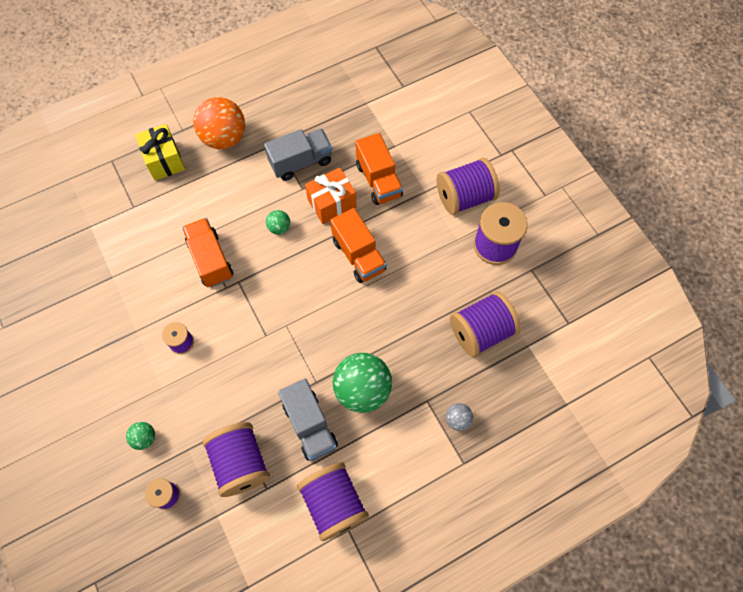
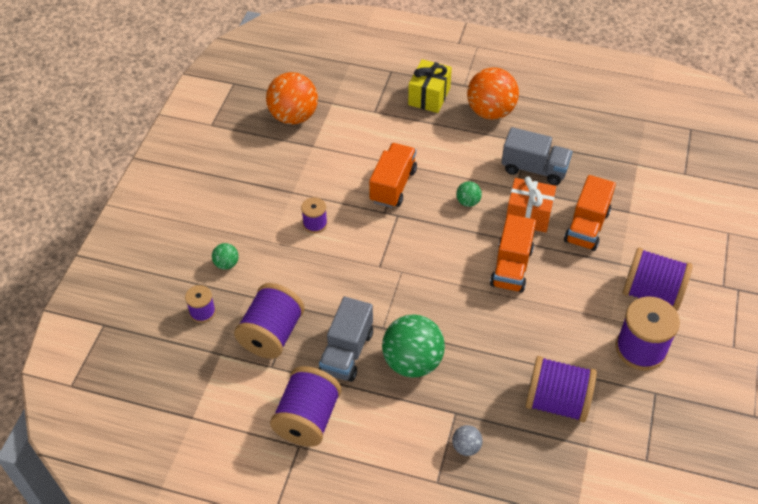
camera: 45 degrees right, 15 degrees down
none -> orange ball [266,72,318,124]

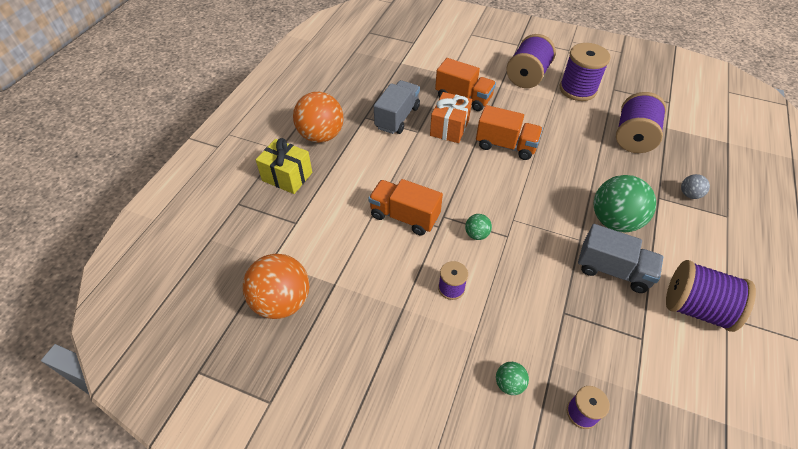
camera: 85 degrees left, 0 degrees up
purple spool [234,283,305,359] -> none
green ball [456,181,482,207] -> green ball moved to [465,214,492,240]

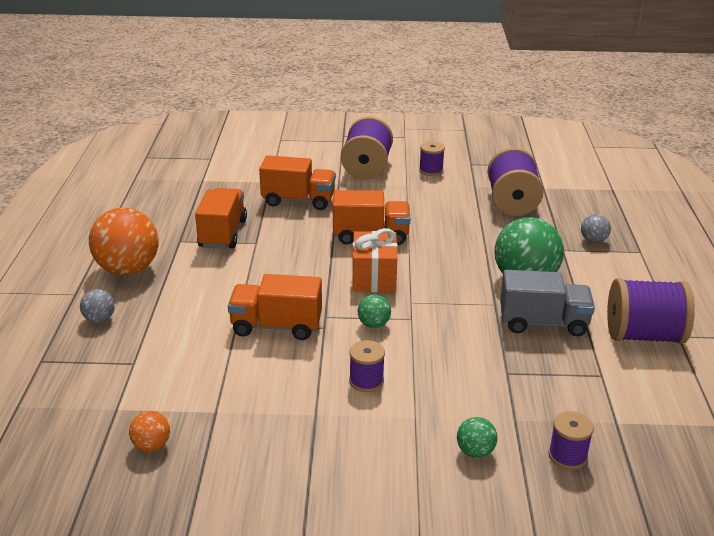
camera: 20 degrees left, 20 degrees down
orange ball [243,254,309,319] -> orange ball [129,411,170,452], size x0.46
yellow gift [256,138,312,194] -> grey ball [80,289,115,323]
grey truck [374,80,420,134] -> orange truck [195,188,247,249]
orange gift [430,92,472,143] -> orange gift moved to [352,228,398,292]
purple spool [560,43,610,101] -> purple spool [419,141,445,176], size x0.53

